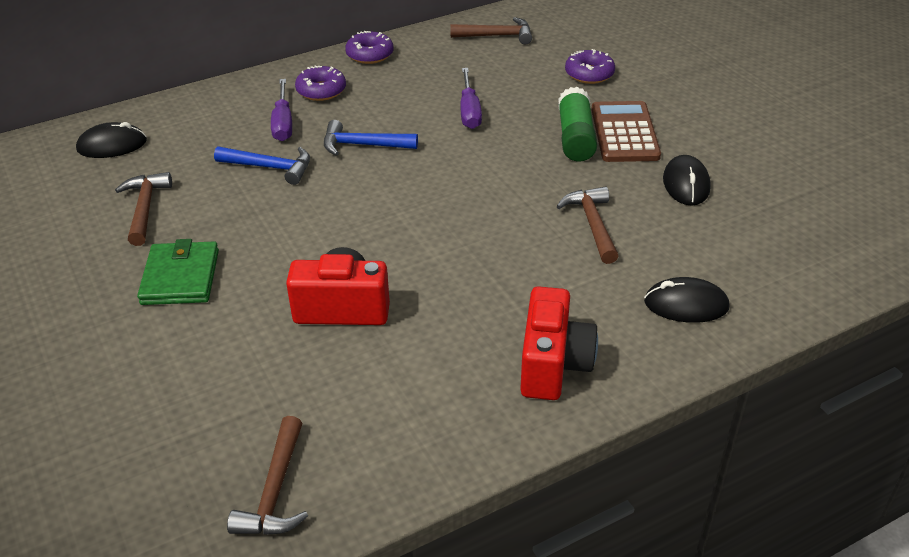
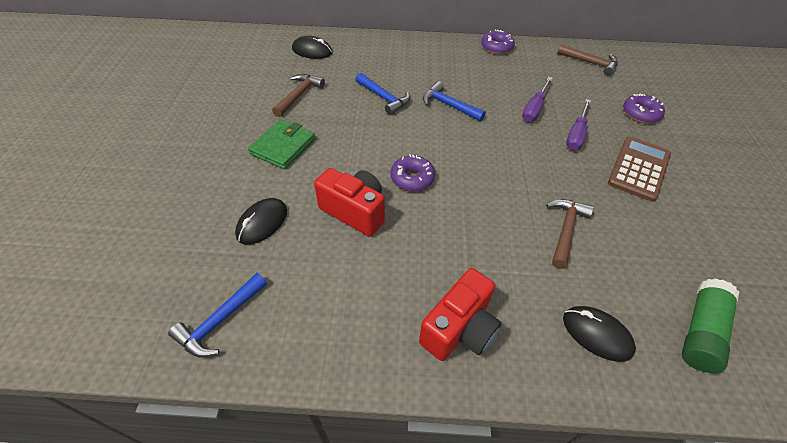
camera: 30 degrees right, 10 degrees up
brown hammer [227,416,308,535] -> blue hammer [168,273,267,357]
purple screwdriver [271,79,292,141] -> purple screwdriver moved to [566,99,591,150]
purple donut [295,65,346,101] -> purple donut moved to [391,154,435,191]
green glue stick [558,87,597,161] -> green glue stick moved to [682,278,739,373]
black mouse [663,155,711,206] -> black mouse moved to [235,198,287,244]

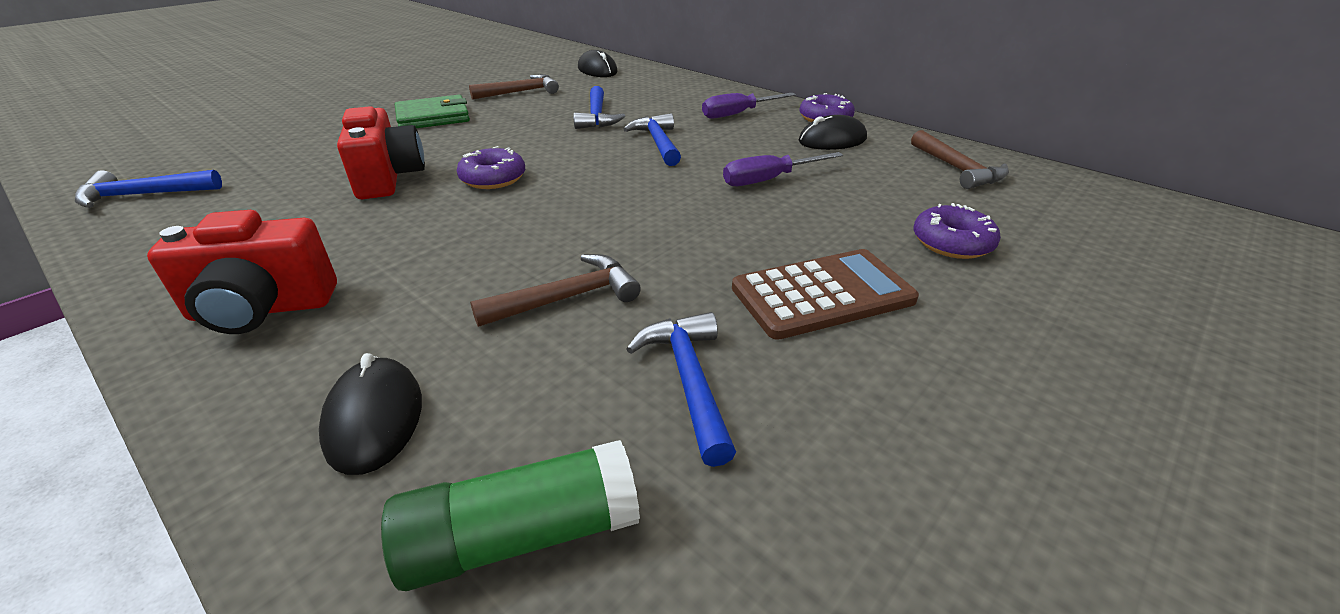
camera: 40 degrees right, 15 degrees down
black mouse [235,198,287,244] -> black mouse moved to [798,115,867,150]
purple screwdriver [566,99,591,150] -> purple screwdriver moved to [702,93,796,119]
none -> blue hammer [626,312,736,467]

